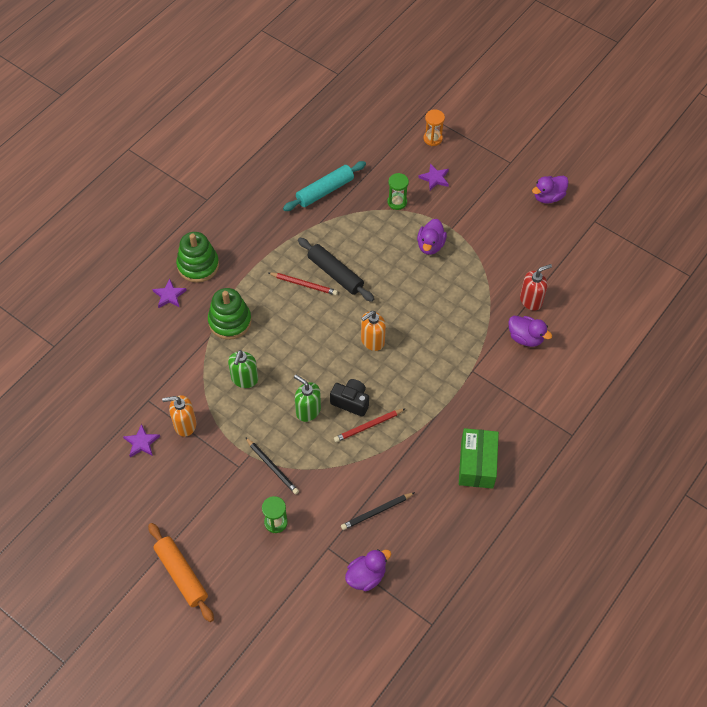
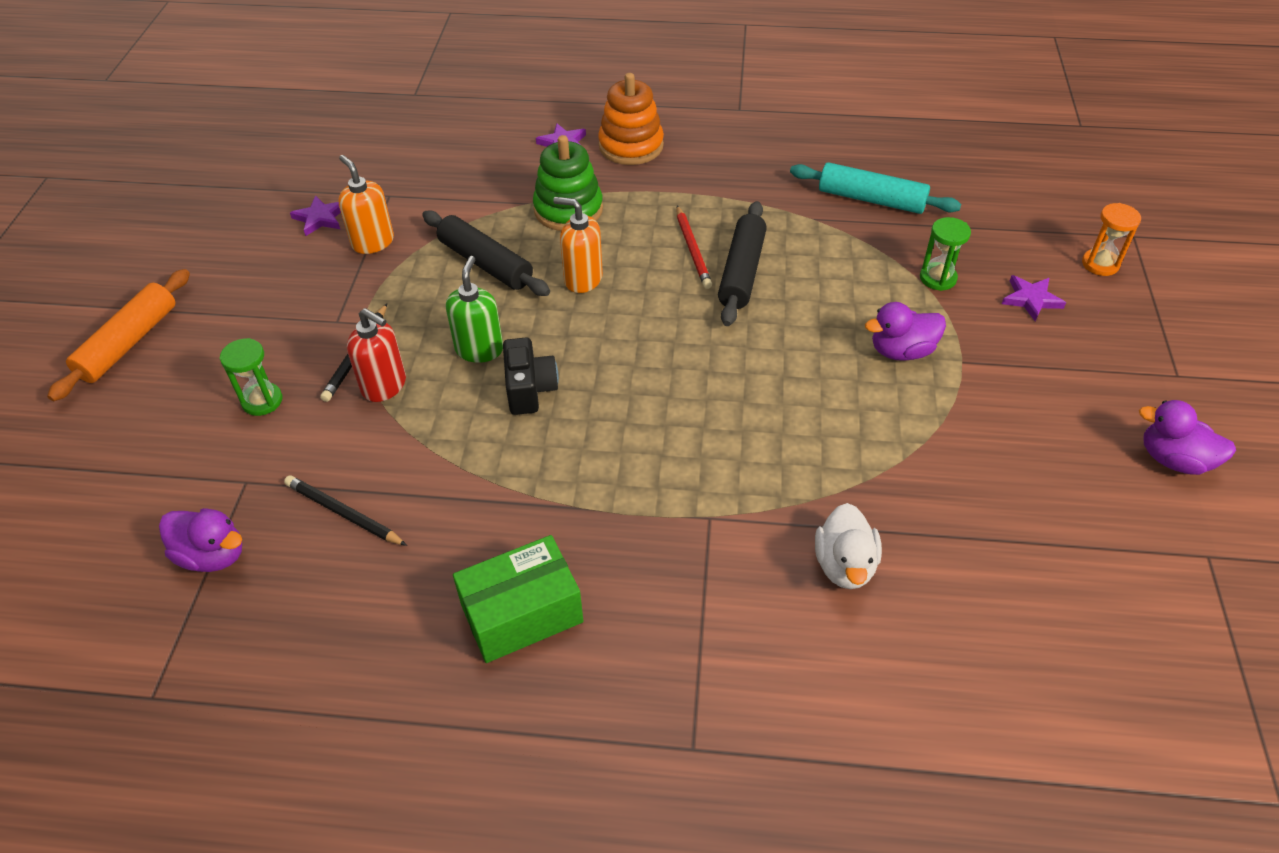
camera: 60 degrees right, 10 degrees down
green stacking toy [176,232,219,283] -> orange stacking toy [598,73,664,165]
green soap dispenser [228,350,258,388] -> black rolling pin [422,210,550,296]
red pencil [334,408,406,442] -> none
orange soap dispenser [361,311,386,351] -> orange soap dispenser moved to [553,197,603,293]
purple duck [508,316,552,347] -> white duck [815,503,882,589]
red soap dispenser [520,264,552,311] -> red soap dispenser moved to [347,308,406,402]

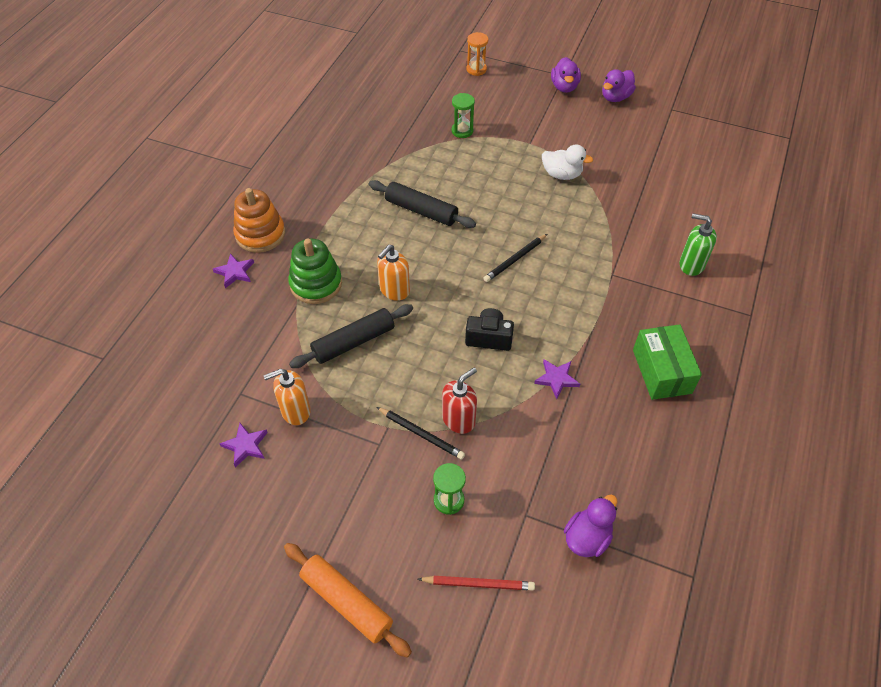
camera: 75 degrees left, 5 degrees up
black pencil [284,475,407,546] -> black pencil moved to [483,234,547,282]
green soap dispenser [446,256,503,363] -> green soap dispenser moved to [680,214,717,276]
red pencil [676,206,712,289] -> red pencil moved to [418,576,535,591]
turquoise rolling pin [790,162,961,214] -> none
white duck [815,503,882,589] -> white duck moved to [542,144,593,180]
purple duck [865,302,946,361] -> purple duck moved to [551,57,581,93]
purple star [1002,275,1066,321] -> purple star moved to [534,359,580,399]

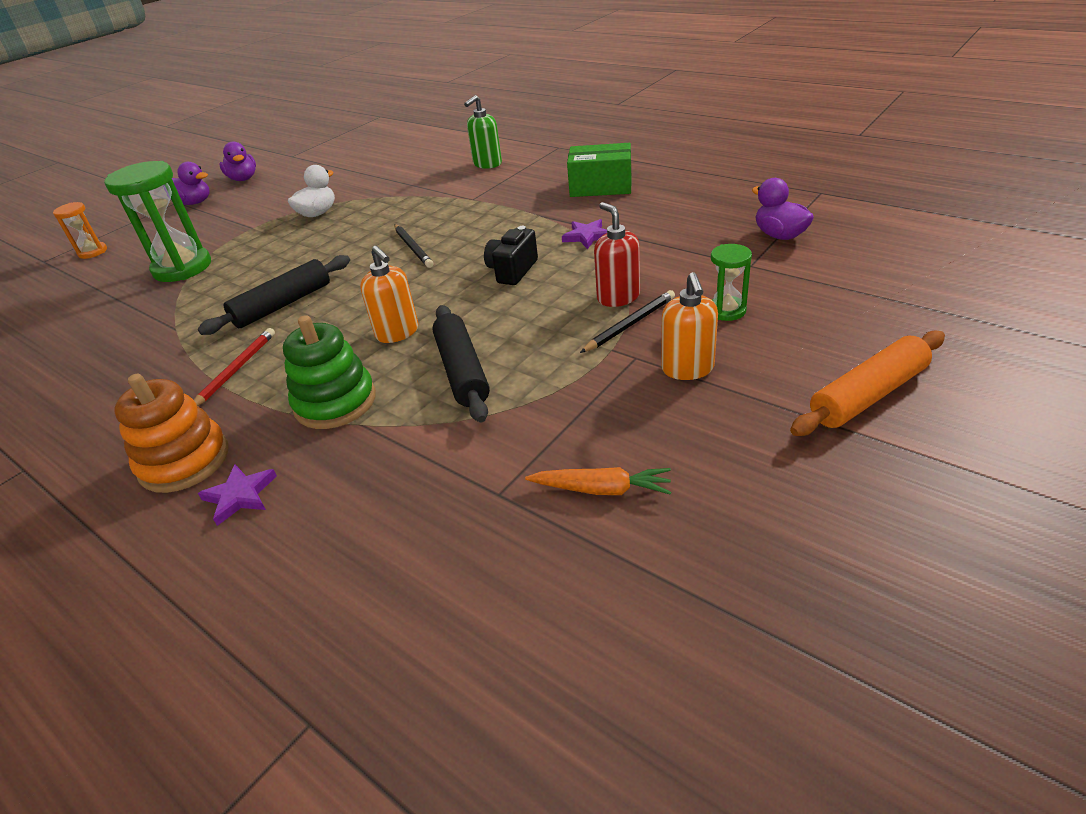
camera: 70 degrees left, 15 degrees down
purple star [219,423,268,468] -> orange carrot [525,467,671,495]
orange soap dispenser [264,369,311,425] -> orange soap dispenser moved to [661,272,718,380]
red pencil [418,576,535,591] -> red pencil moved to [194,328,275,406]
green hourglass [452,93,475,138] -> green hourglass [104,161,211,282], size x1.94

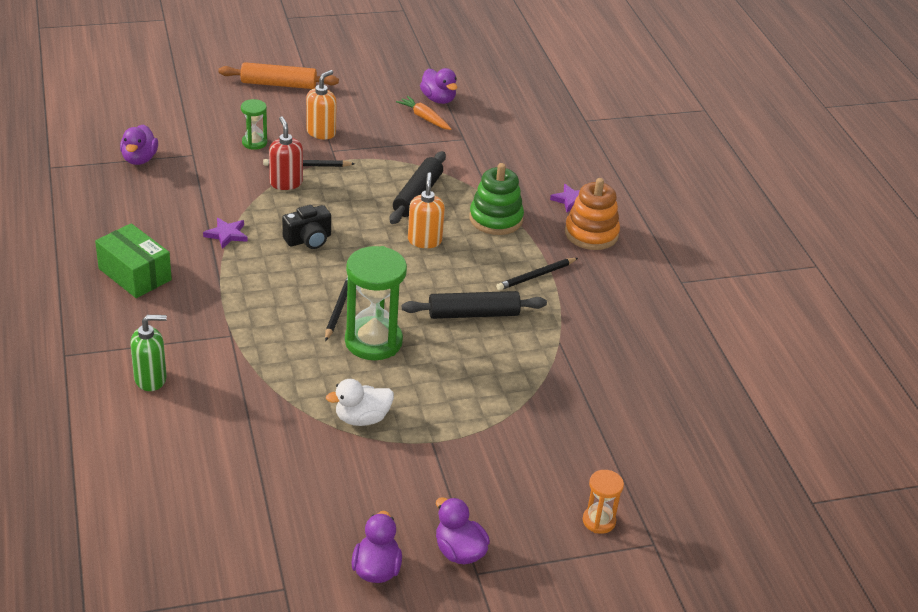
camera: 150 degrees left, 0 degrees up
green hourglass [104,161,211,282] -> green hourglass moved to [345,246,407,360]
red pencil [194,328,275,406] -> black pencil [496,258,578,290]
red soap dispenser [594,202,640,307] -> red soap dispenser turned 150 degrees clockwise [269,116,303,190]
none -> purple duck [420,68,457,104]

